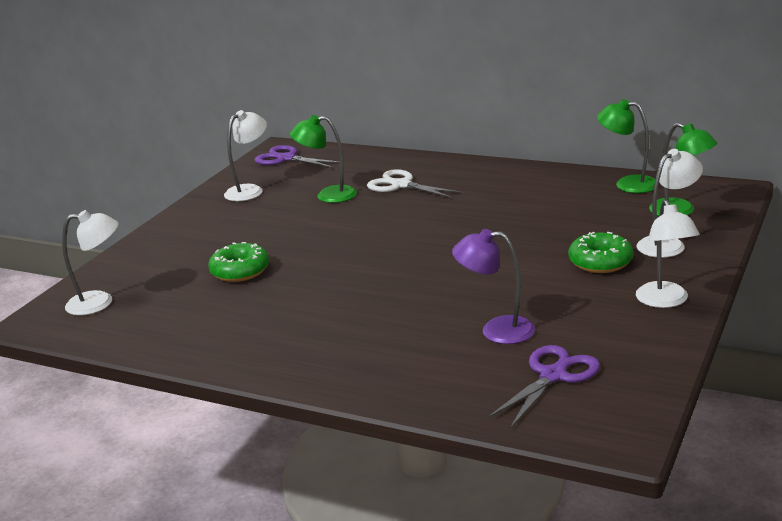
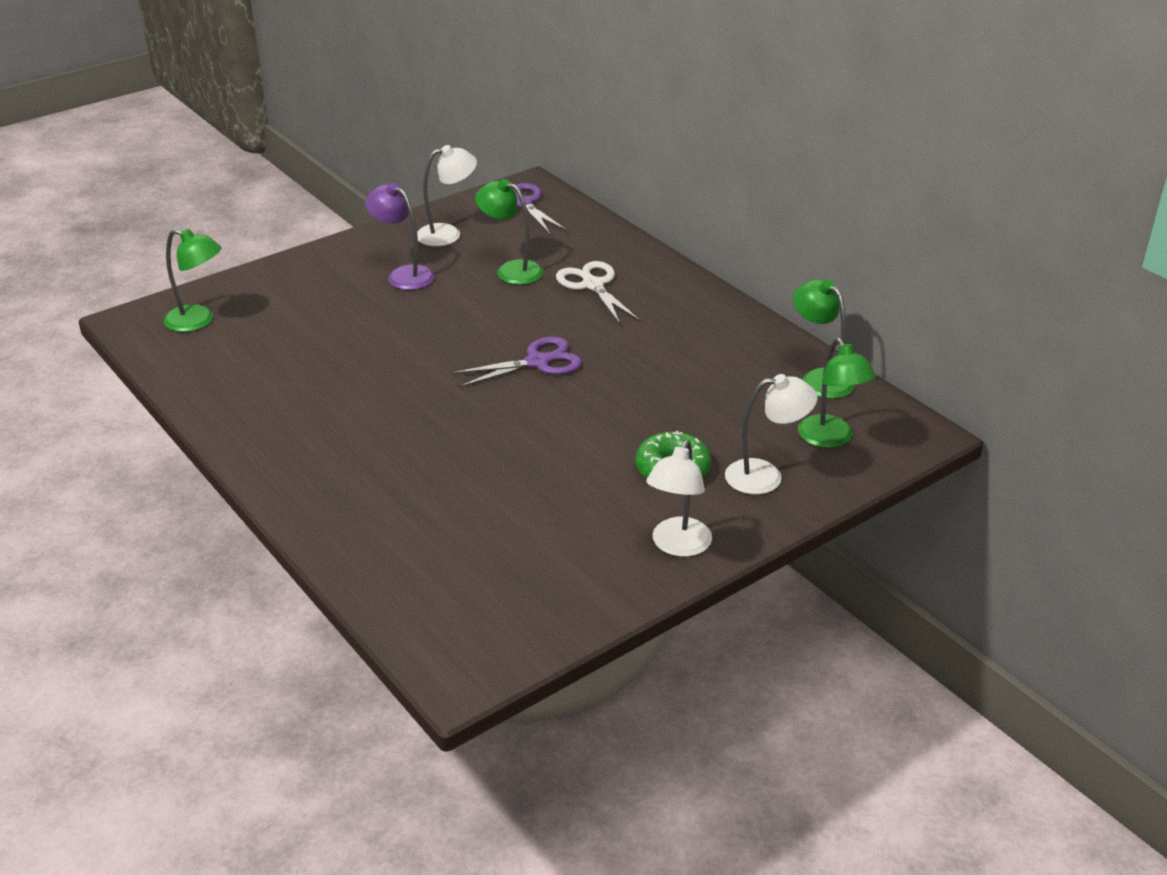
camera: 25 degrees right, 10 degrees up
white lamp [62,210,119,316] -> green lamp [164,229,221,332]
green donut [208,242,269,282] -> none
purple lamp [452,229,535,344] -> purple lamp moved to [365,183,435,290]
purple scissors [487,345,600,429] -> purple scissors moved to [451,337,582,387]

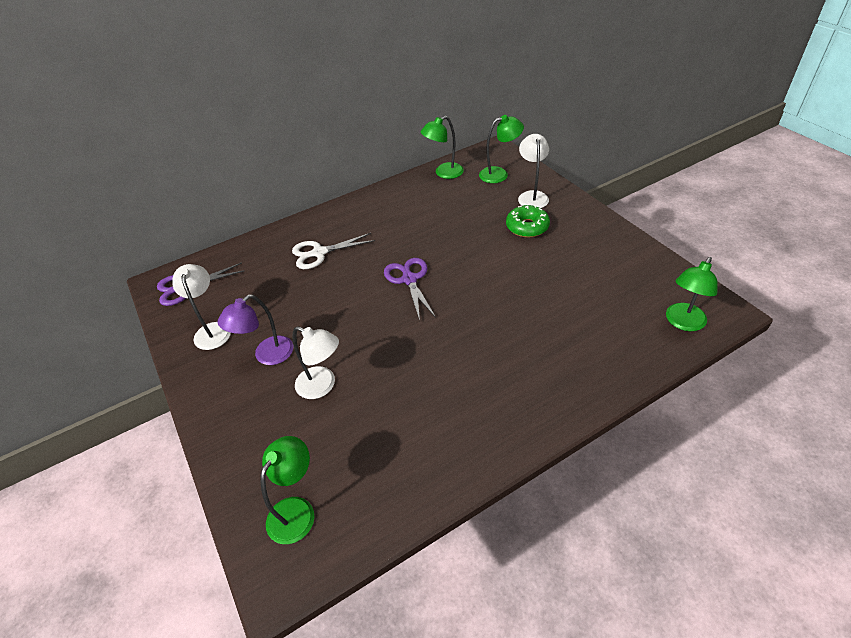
camera: 80 degrees left, 10 degrees up
green lamp [475,179,543,285] -> green lamp moved to [666,257,718,331]
white lamp [646,440,712,557] -> white lamp moved to [292,326,339,399]

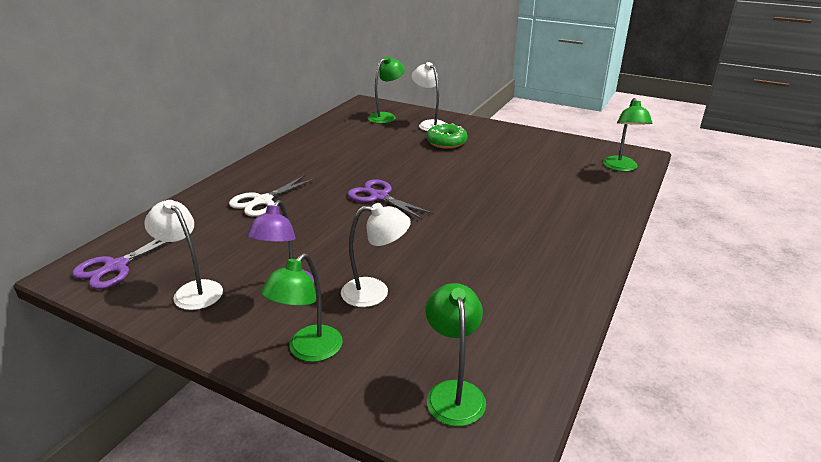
camera: 35 degrees left, 15 degrees down
green lamp [420,116,464,179] -> green lamp moved to [260,253,343,362]

